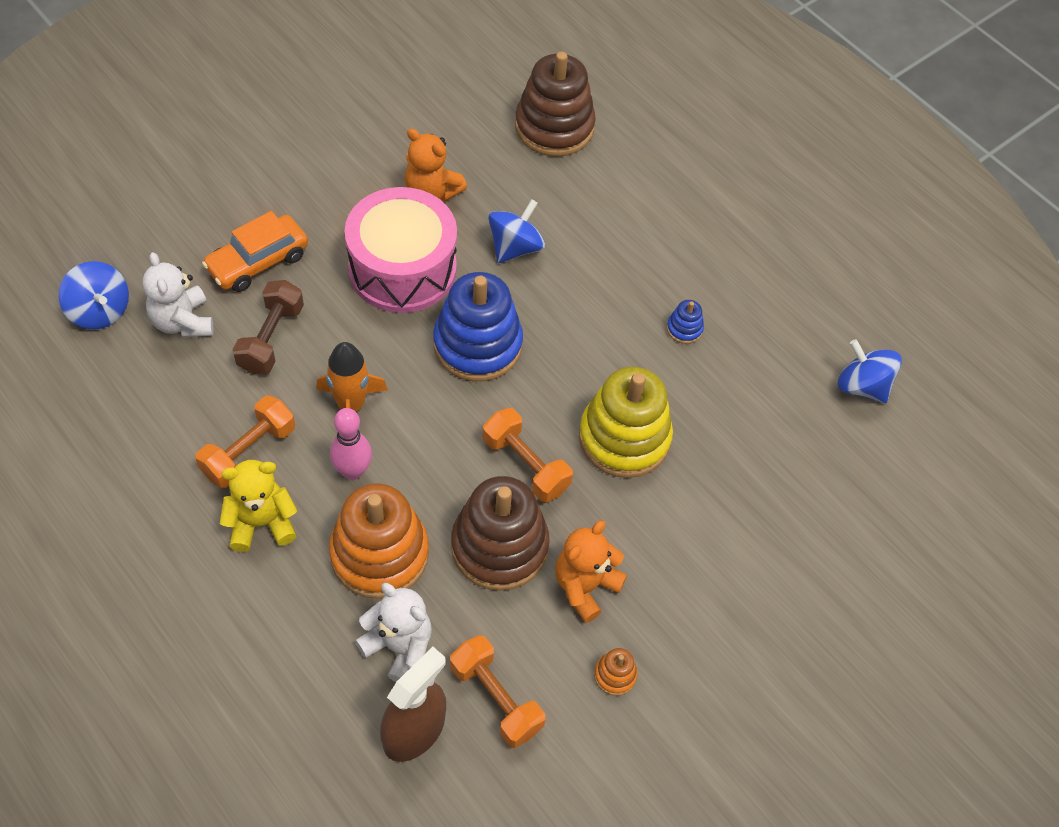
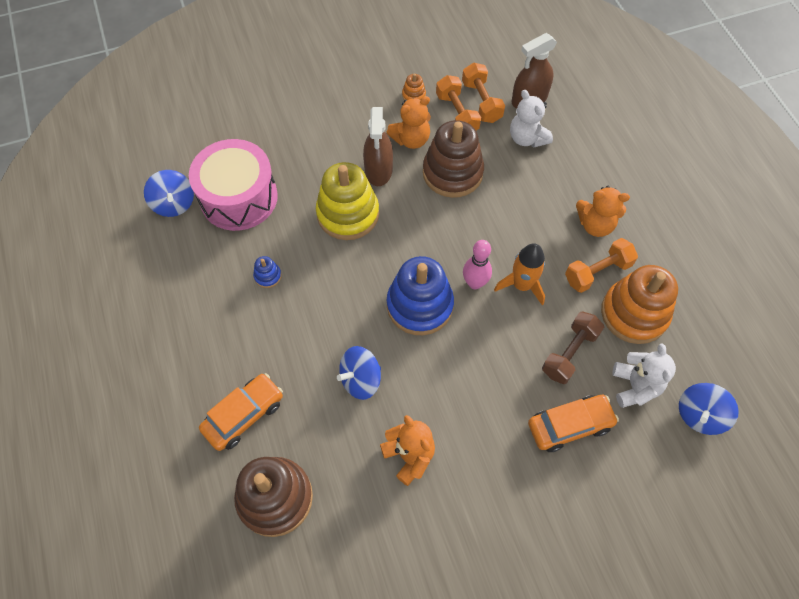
camera: 155 degrees left, 5 degrees up
blue spinning top [59,261,129,329] -> blue spinning top turned 120 degrees counterclockwise [679,383,739,435]
yellow teddy bear [220,460,297,552] -> orange teddy bear [576,186,630,237]
orange stacking toy [329,483,429,599] -> orange stacking toy moved to [601,265,678,344]
pink bowling pin [330,408,372,480] -> pink bowling pin moved to [463,240,492,289]
pink drum [345,187,457,313] -> pink drum moved to [189,139,278,231]
orange dumbbell [483,408,573,502] -> orange dumbbell moved to [436,75,481,131]
none -> orange car [199,373,283,451]
none -> brown spray bottle [363,107,393,186]

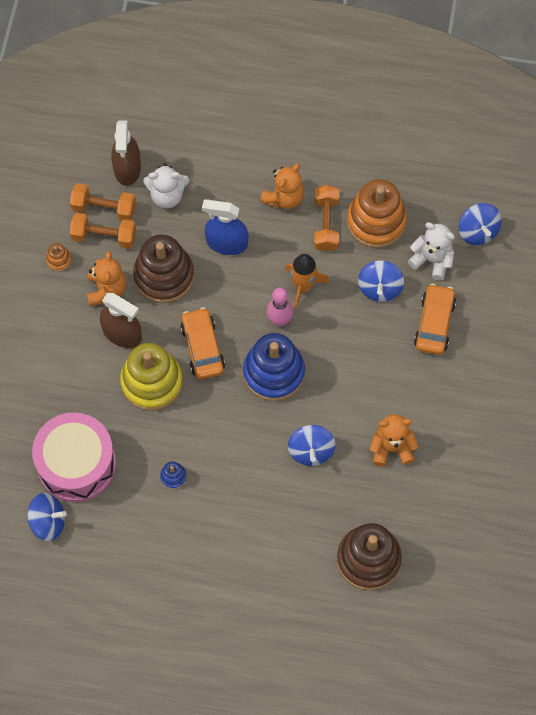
camera: 60 degrees left, 5 degrees up
orange car [199,373,283,451] -> orange car moved to [180,307,225,379]
brown dumbbell [542,311,604,384] -> blue spinning top [358,260,404,302]
none -> blue spray bottle [202,199,248,255]

